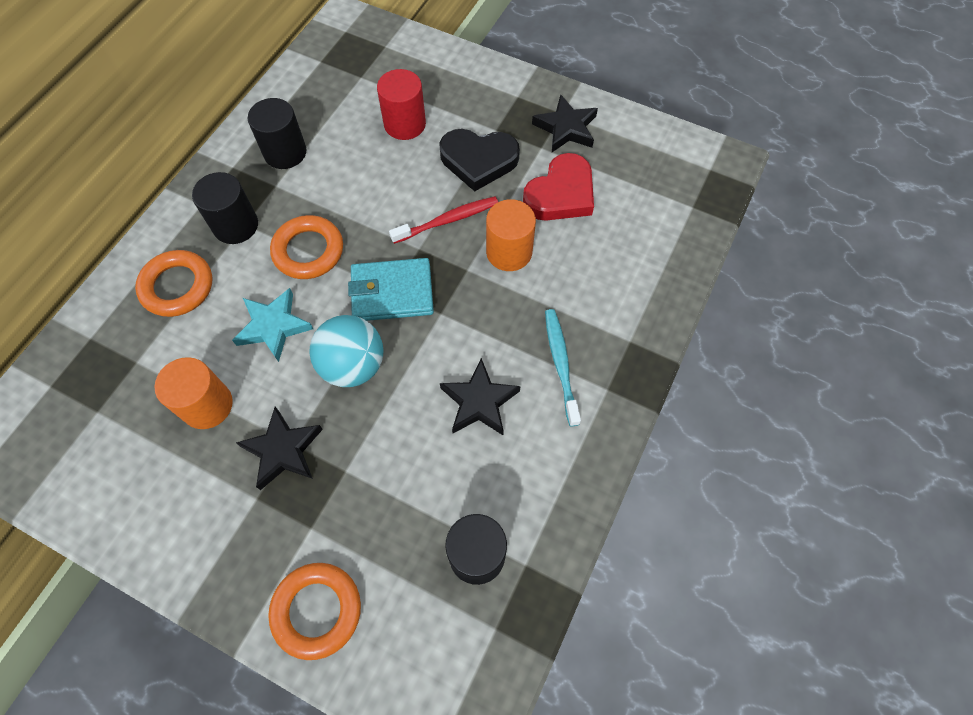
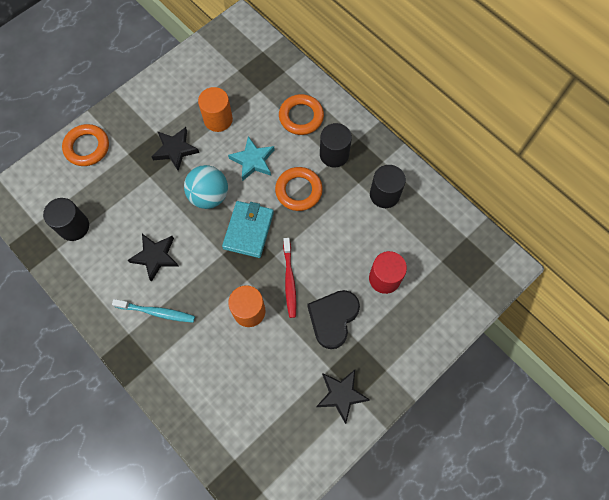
camera: 110 degrees right, 5 degrees up
red heart [523,153,594,221] -> none

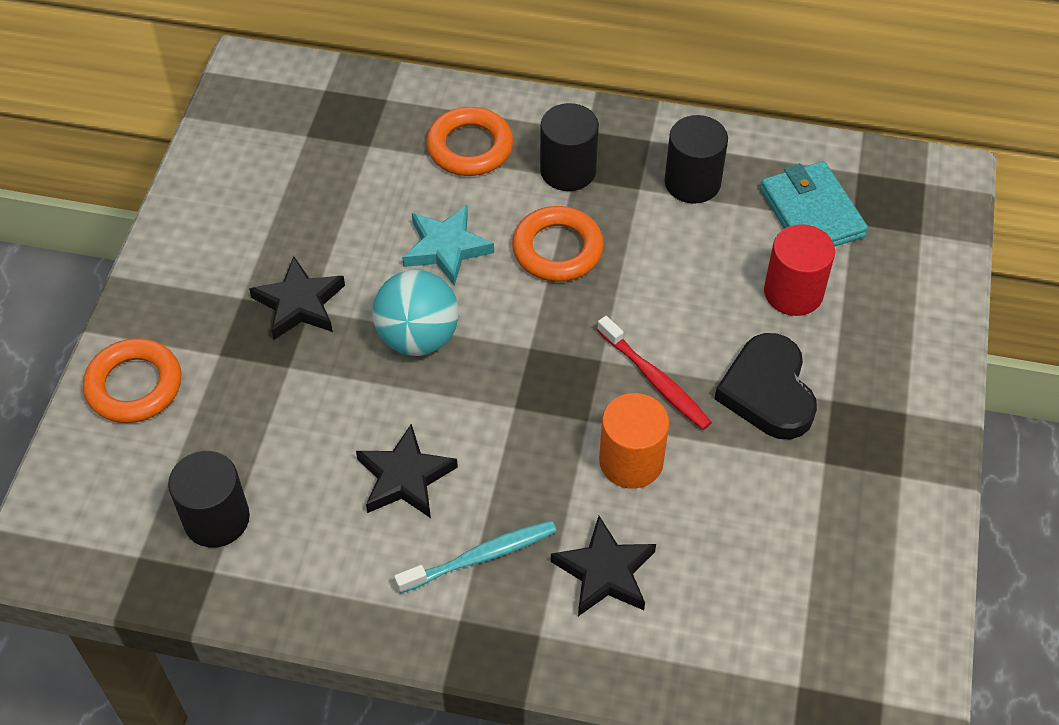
camera: 35 degrees left, 15 degrees down
orange cylinder [198,87,233,132] -> none
turquoise wallet [222,201,274,258] -> turquoise wallet moved to [760,161,868,247]
black star [316,370,370,424] -> black star moved to [551,516,656,616]

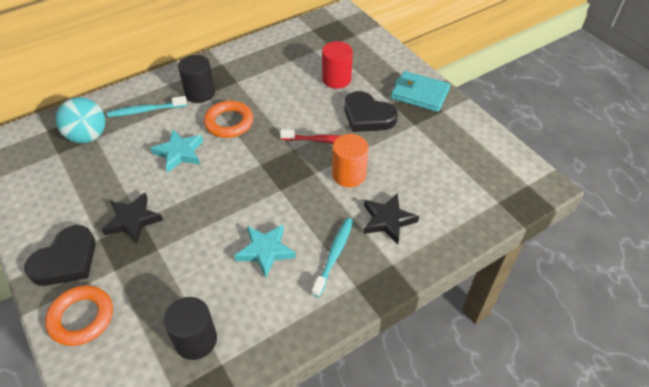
camera: 45 degrees left, 5 degrees down
black star [356,424,458,518] -> turquoise star [234,224,296,278]
turquoise ball [372,270,459,356] -> turquoise ball moved to [56,97,105,143]
orange ring [426,107,513,176] -> turquoise toothbrush [107,96,187,117]
black cylinder [664,115,728,204] -> none
turquoise wallet [760,161,868,247] -> turquoise wallet moved to [391,71,450,112]
none -> black heart [24,225,96,286]

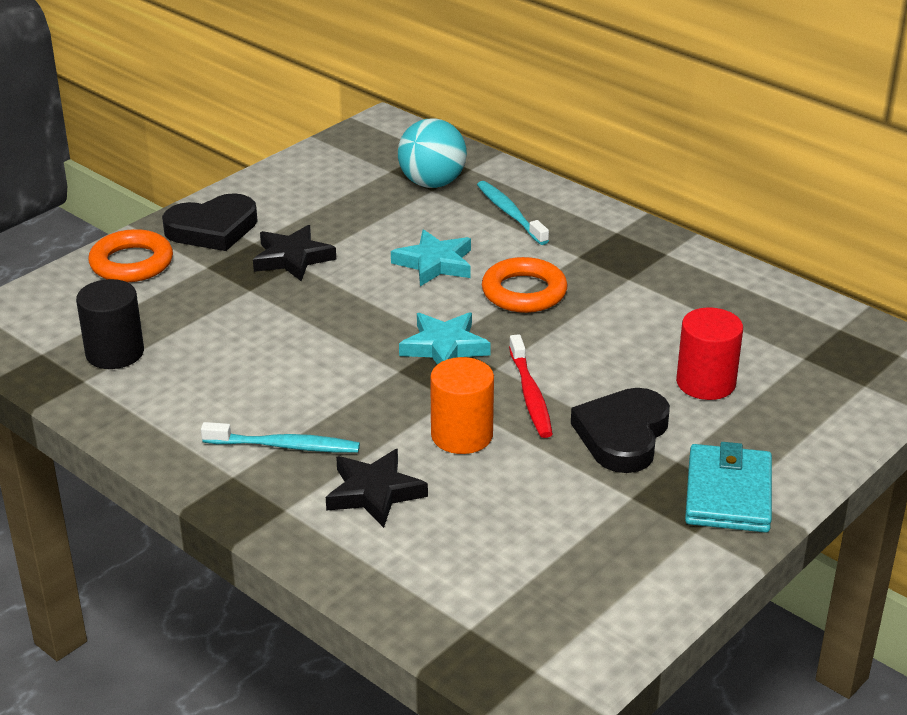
camera: 75 degrees right, 15 degrees down
black heart [24,225,96,286] -> black heart turned 45 degrees counterclockwise [162,193,257,251]
black cylinder [178,55,215,103] -> none
turquoise star [234,224,296,278] -> turquoise star moved to [399,312,491,364]

